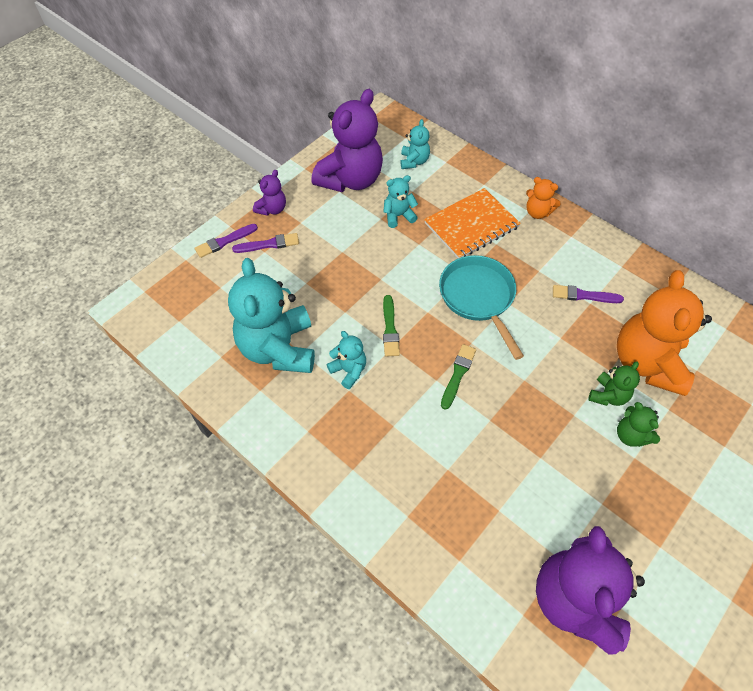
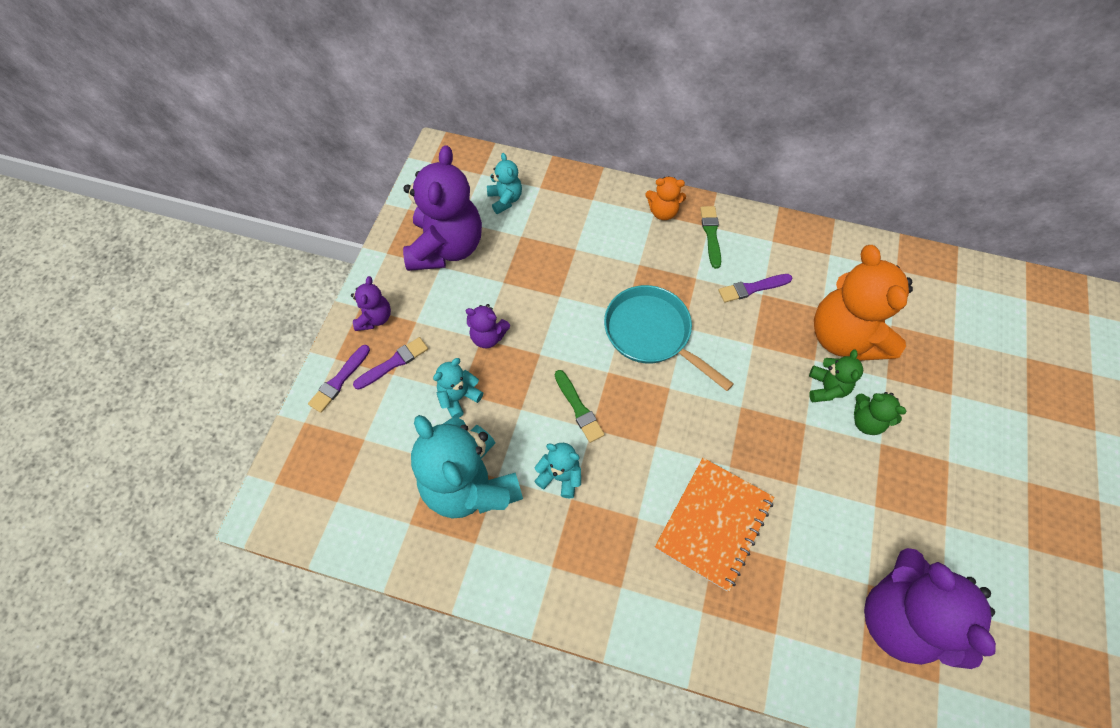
camera: 25 degrees left, 5 degrees up
turquoise teddy bear [383,175,418,228] -> turquoise teddy bear moved to [433,358,483,418]
orange notebook [424,188,521,259] -> orange notebook moved to [655,458,774,591]
green brush [441,344,476,410] -> green brush moved to [700,206,721,269]
none -> purple teddy bear [466,304,510,348]

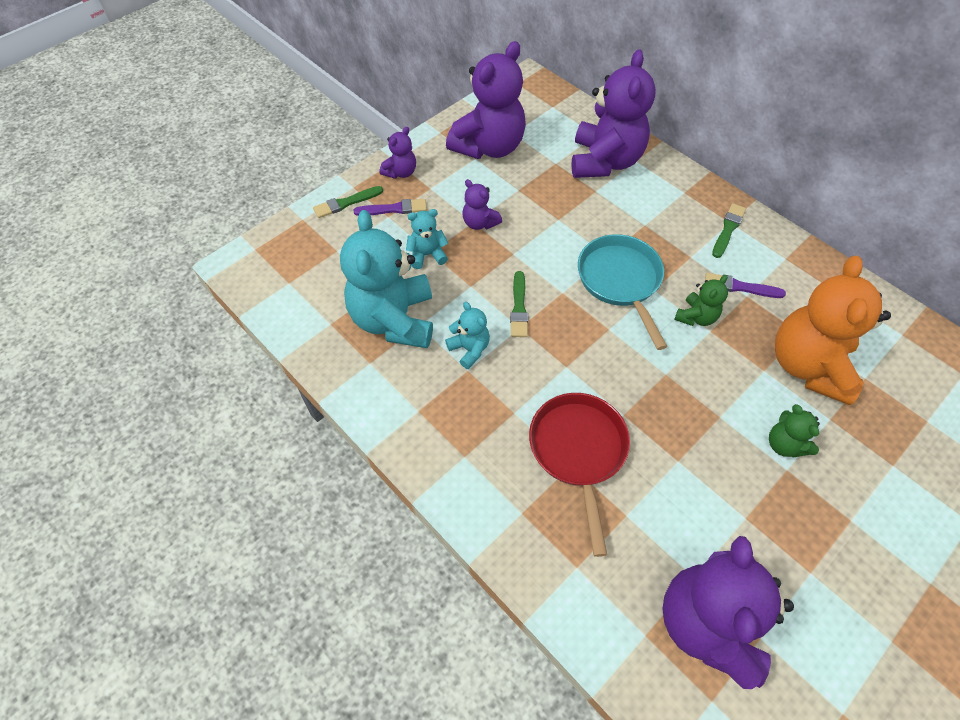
camera: 30 degrees right, 5 degrees down
purple brush [308,345,370,413] -> green brush [313,186,383,218]
turquoise teddy bear [487,153,522,214] -> none
orange teddy bear [645,176,686,220] -> none
orange notebook [655,458,774,591] -> red pan [529,393,630,557]
green teddy bear [809,349,863,402] -> green teddy bear moved to [674,275,728,326]
none -> purple teddy bear [572,49,656,178]

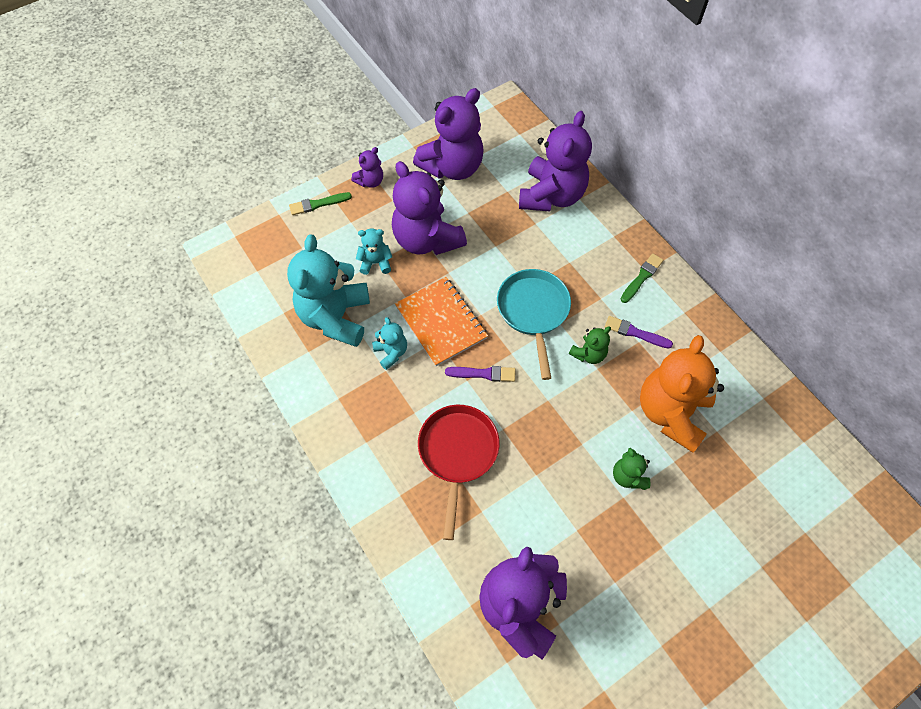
camera: 10 degrees right, 5 degrees up
purple brush [354,199,427,216] -> purple brush moved to [445,366,516,382]
purple teddy bear [462,179,502,230] -> purple teddy bear [392,161,467,255], size x2.14
green brush [510,271,528,337] -> orange notebook [395,277,488,366]

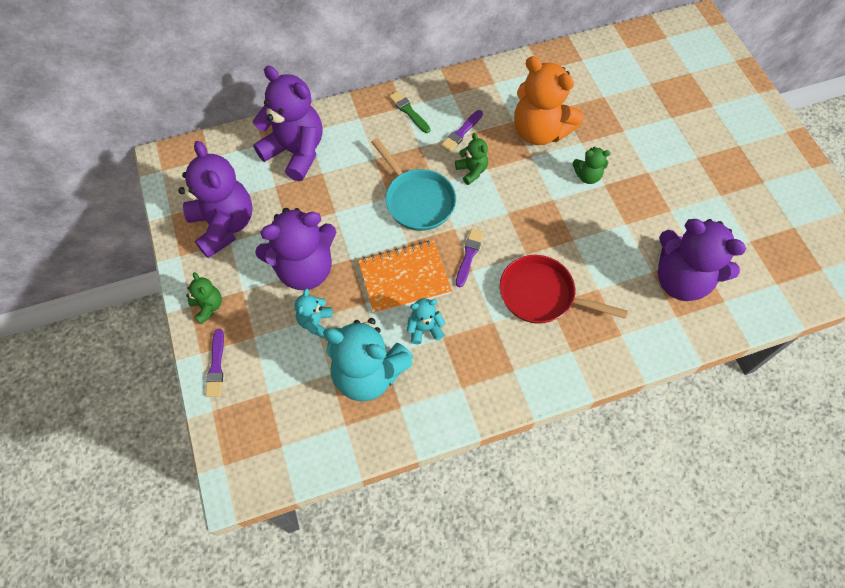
camera: 75 degrees left, 0 degrees up
green brush [289,192,352,215] -> purple brush [205,329,224,397]
purple teddy bear [351,147,383,188] -> green teddy bear [186,272,222,324]
turquoise pan [497,269,571,380] -> turquoise pan turned 135 degrees counterclockwise [371,138,456,231]

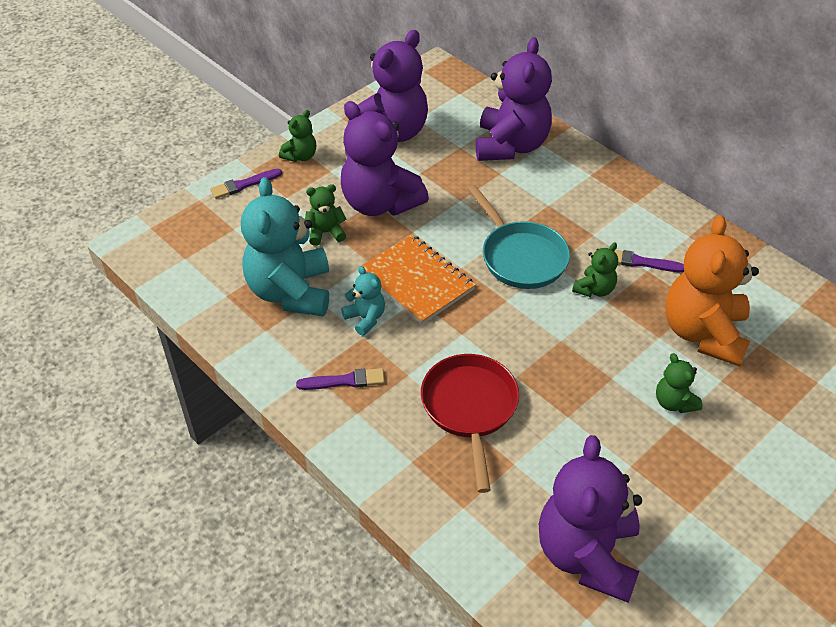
camera: 65 degrees right, 15 degrees down
turquoise teddy bear [294,288,333,338] -> green teddy bear [305,184,347,246]
turquoise pan [371,138,456,231] -> turquoise pan turned 60 degrees counterclockwise [467,185,570,289]
green brush [389,91,430,133] -> none
purple brush [456,229,484,287] -> purple brush moved to [296,368,385,390]

